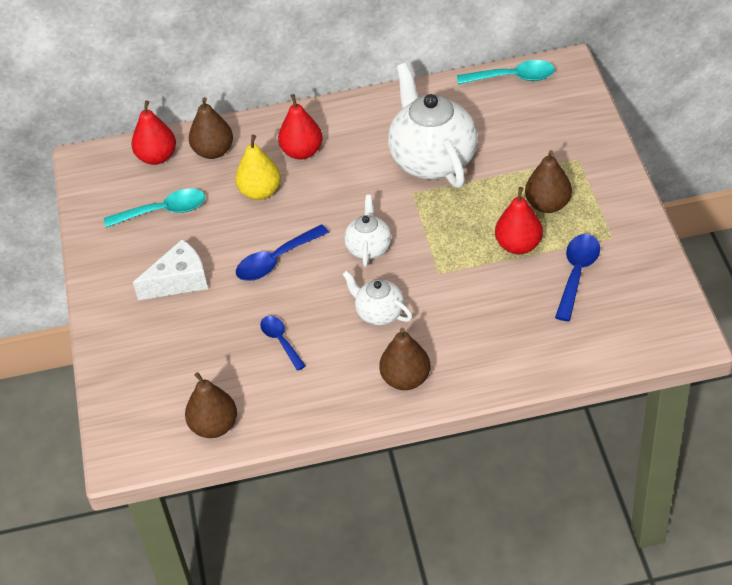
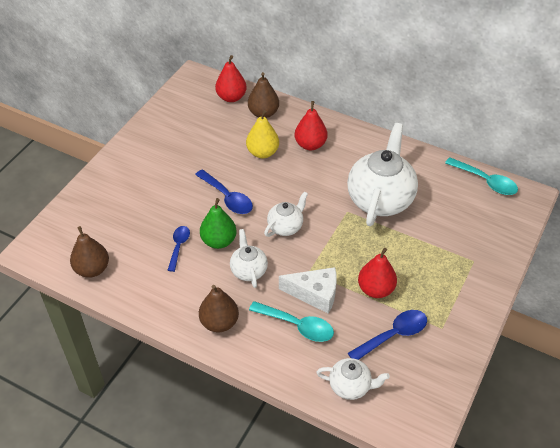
camera: 35 degrees right, 0 degrees up
turquoise spoon [104,189,205,228] -> turquoise spoon moved to [249,301,334,342]
white cheese [133,239,208,300] -> white cheese moved to [279,267,337,313]
blue spoon [236,224,329,281] -> blue spoon turned 135 degrees counterclockwise [195,169,253,214]
brown pear [525,150,572,213] -> none
none -> green pear [200,198,237,249]
none -> white teapot [316,358,390,400]

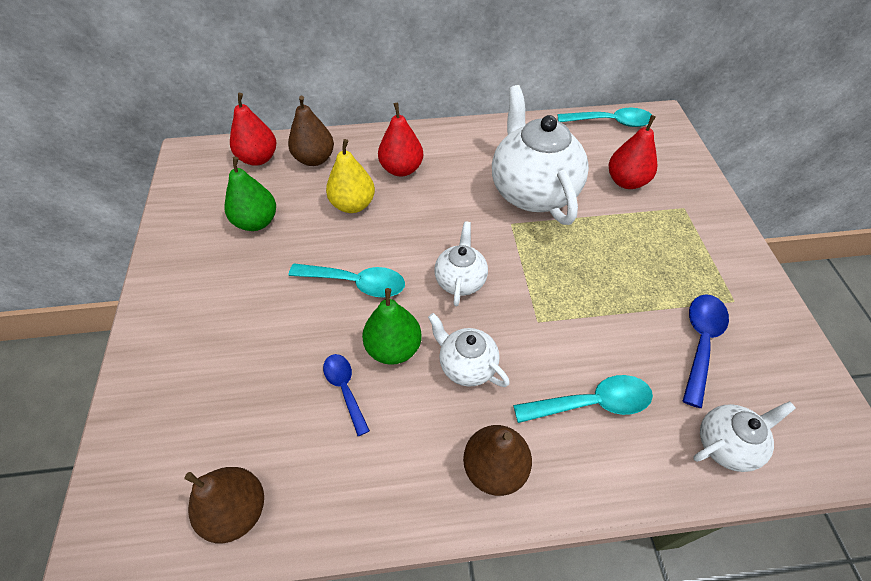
camera: 35 degrees left, 5 degrees up
blue spoon [195,169,253,214] -> turquoise spoon [289,263,405,298]
white cheese [279,267,337,313] -> none
red pear [358,248,397,298] -> red pear moved to [609,115,657,189]
none -> green pear [224,157,276,231]

